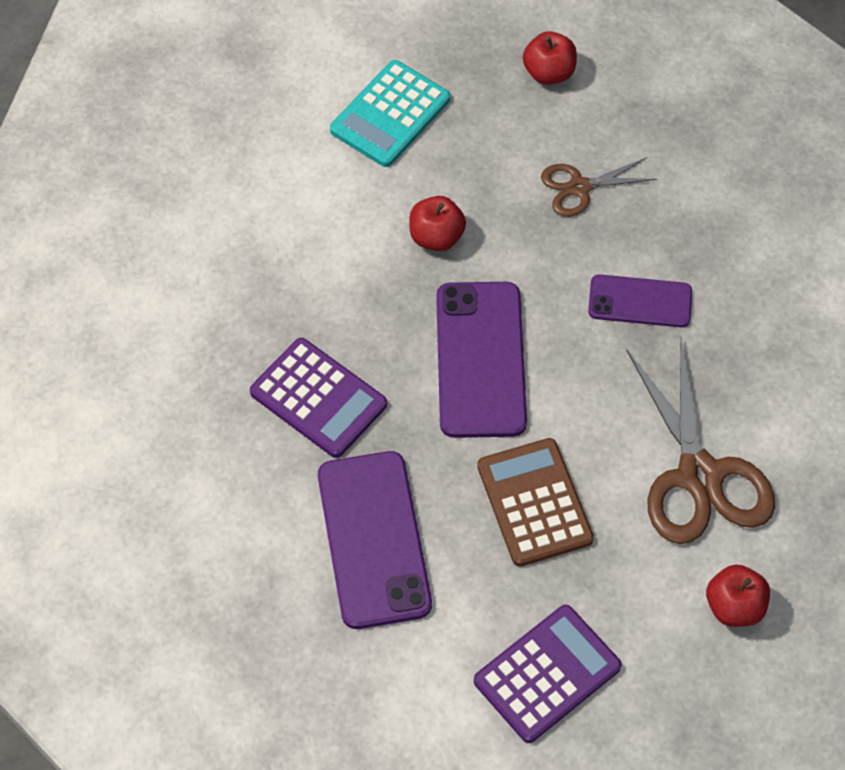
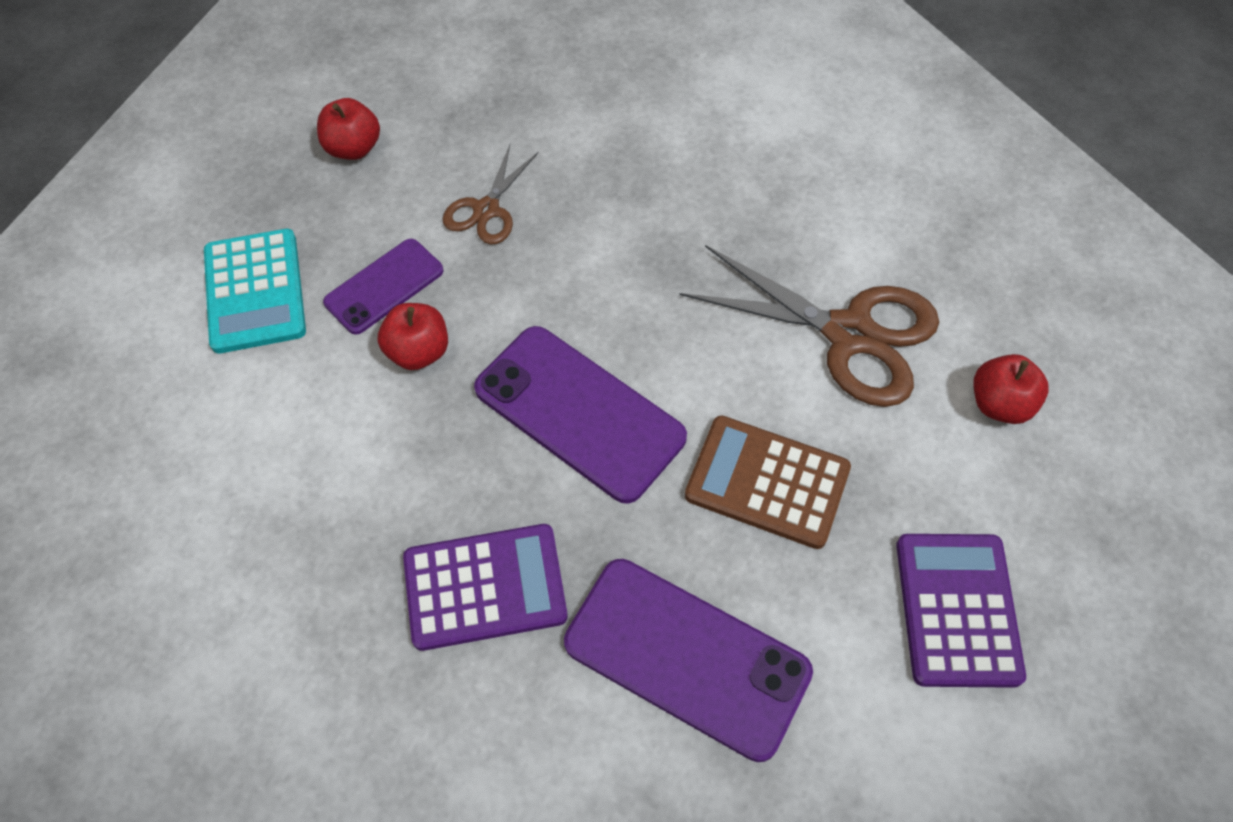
camera: 50 degrees left, 0 degrees up
purple phone [588,274,692,328] -> purple phone moved to [323,239,444,335]

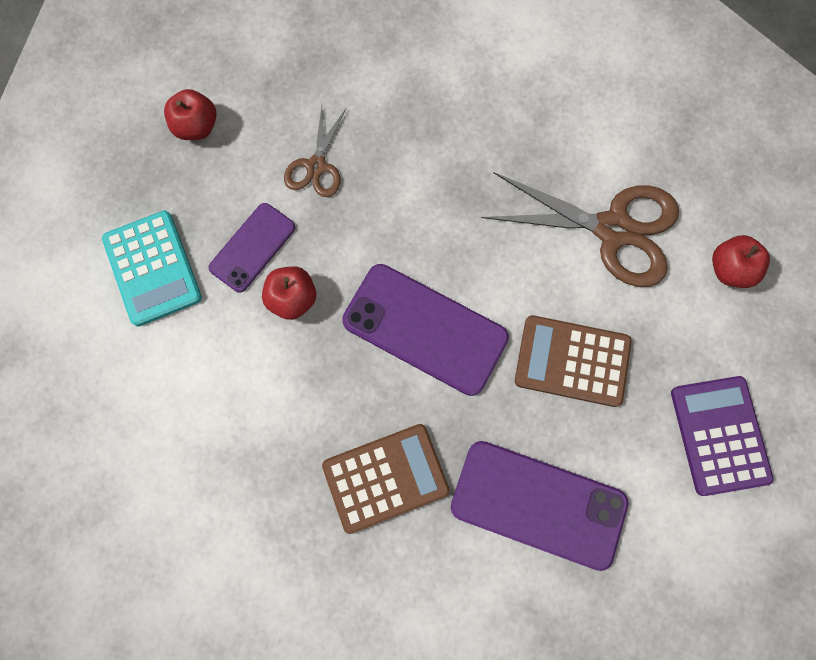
camera: 10 degrees left, 15 degrees up
purple calculator [403,524,568,651] -> brown calculator [322,424,450,534]

